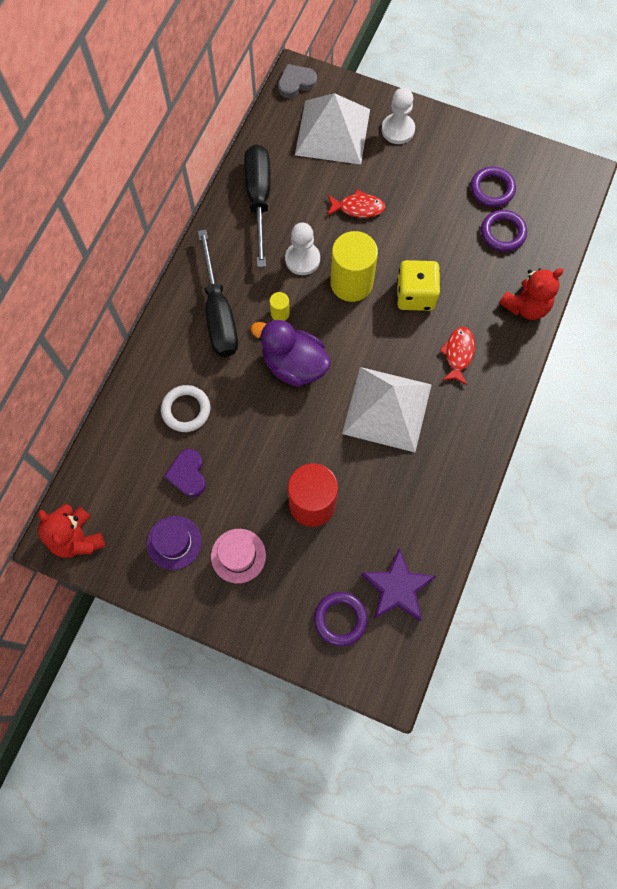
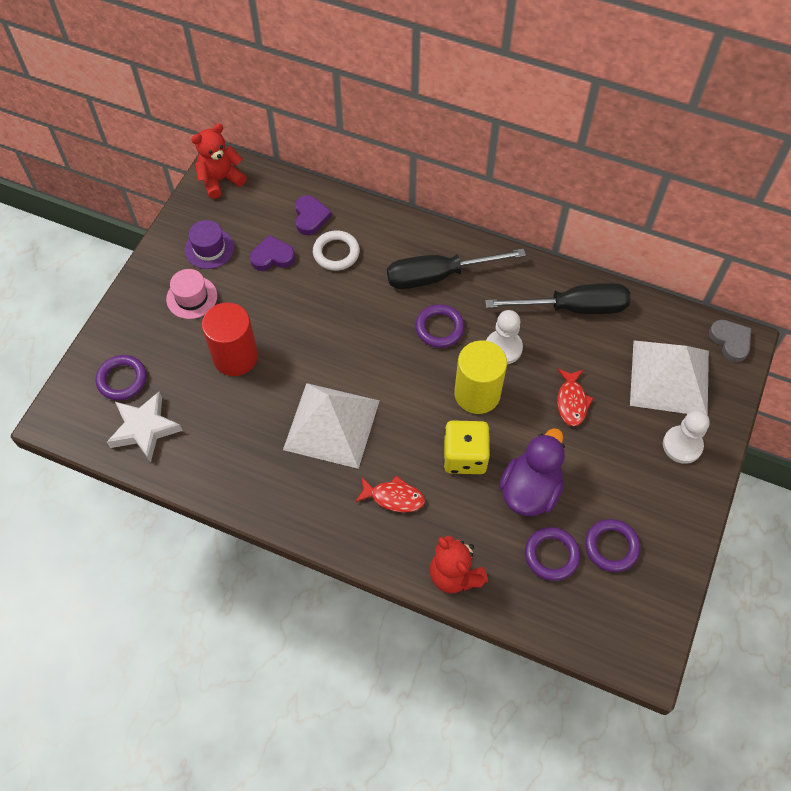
camera: 90 degrees right, 10 degrees down
purple duck [251,319,331,387] -> purple duck moved to [499,428,565,516]
yellow cylinder [270,292,290,321] -> purple ring [416,304,465,348]
purple star [361,547,436,621] -> white star [107,391,183,463]
none -> purple heart [295,195,332,235]

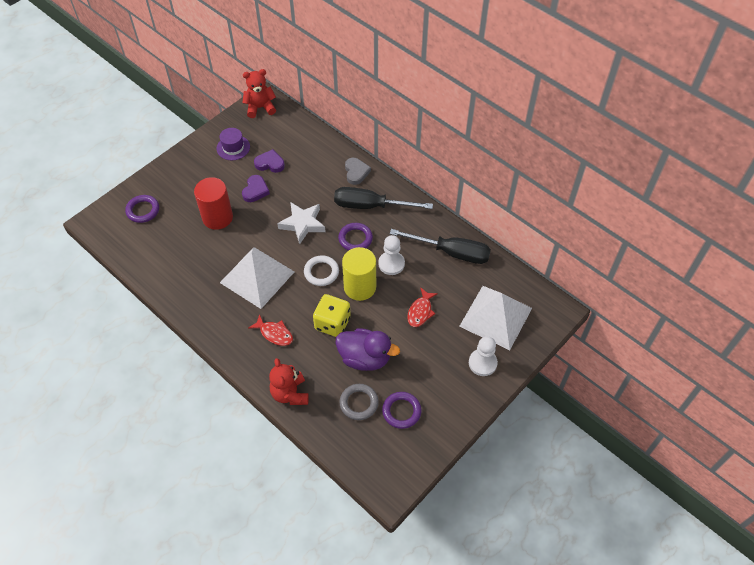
camera: 20 degrees right, 5 degrees down
white star [107,391,183,463] -> white star moved to [277,202,326,244]
pink hat [166,269,217,319] -> none
purple heart [295,195,332,235] -> purple heart moved to [242,175,270,202]
white ring [313,230,360,271] -> white ring moved to [304,255,339,286]
purple duck [499,428,565,516] -> purple duck turned 60 degrees clockwise [335,328,400,371]
purple ring [525,527,580,581] -> grey ring [340,384,379,420]
grey heart [709,320,752,362] -> grey heart moved to [345,158,371,185]

